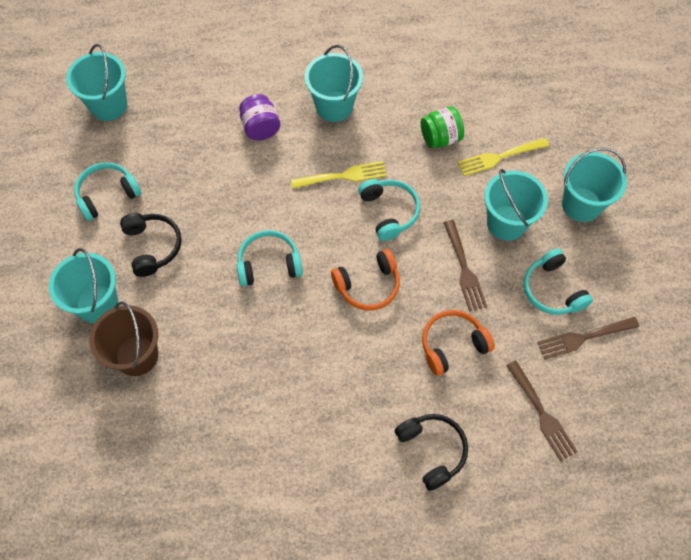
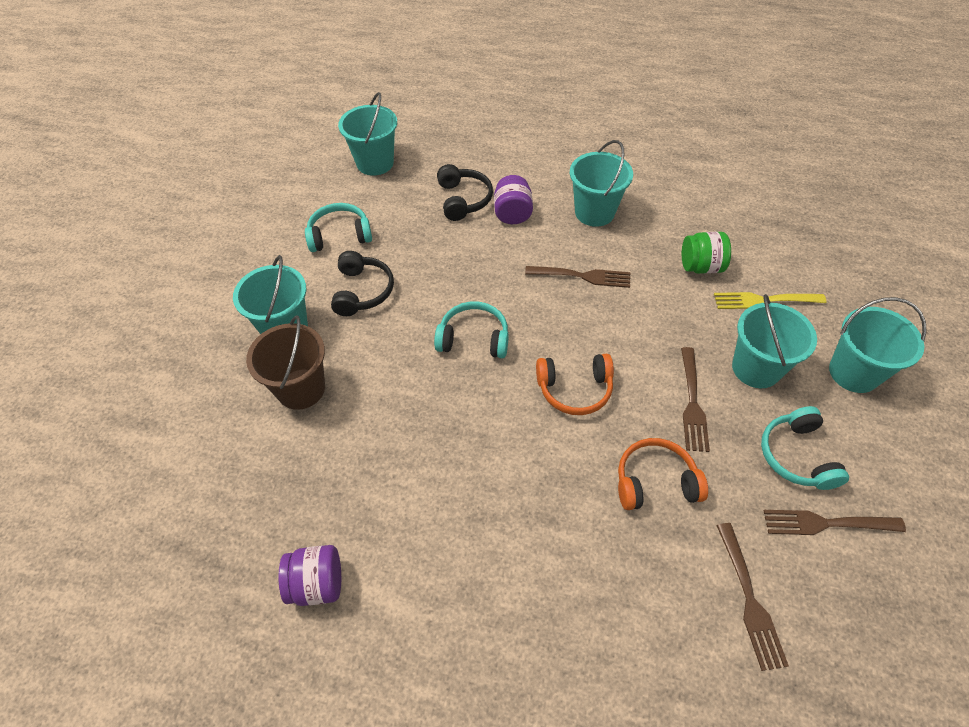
camera: 20 degrees right, 10 degrees down
yellow fork [291,161,387,189] -> brown fork [525,266,630,288]
turquoise headphones [358,179,420,241] -> none
black headphones [395,414,468,491] -> black headphones moved to [437,164,493,221]
none -> purple jar [279,545,341,606]

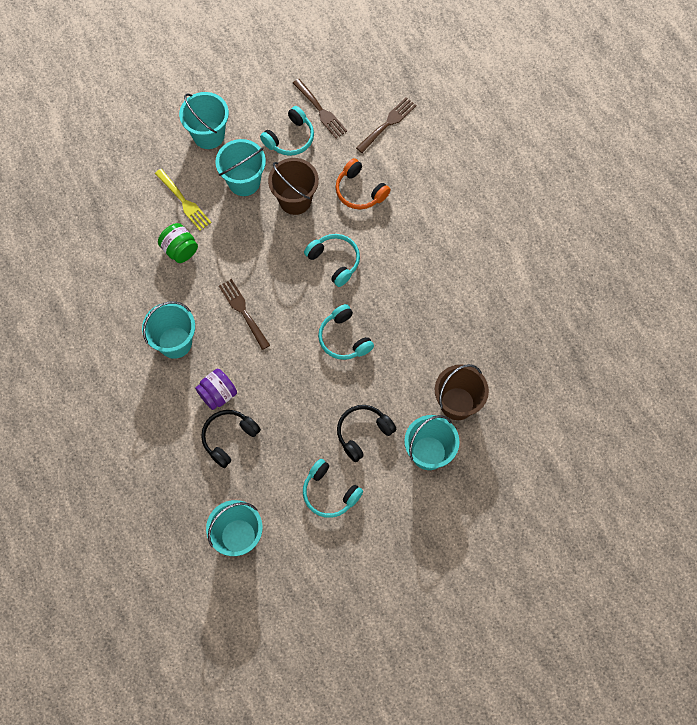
camera: 130 degrees left, 15 degrees up
purple jar [279,545,341,606] -> none
orange headphones [536,354,614,415] -> turquoise headphones [304,234,360,287]
brown fork [681,347,710,452] -> brown bucket [268,158,319,215]

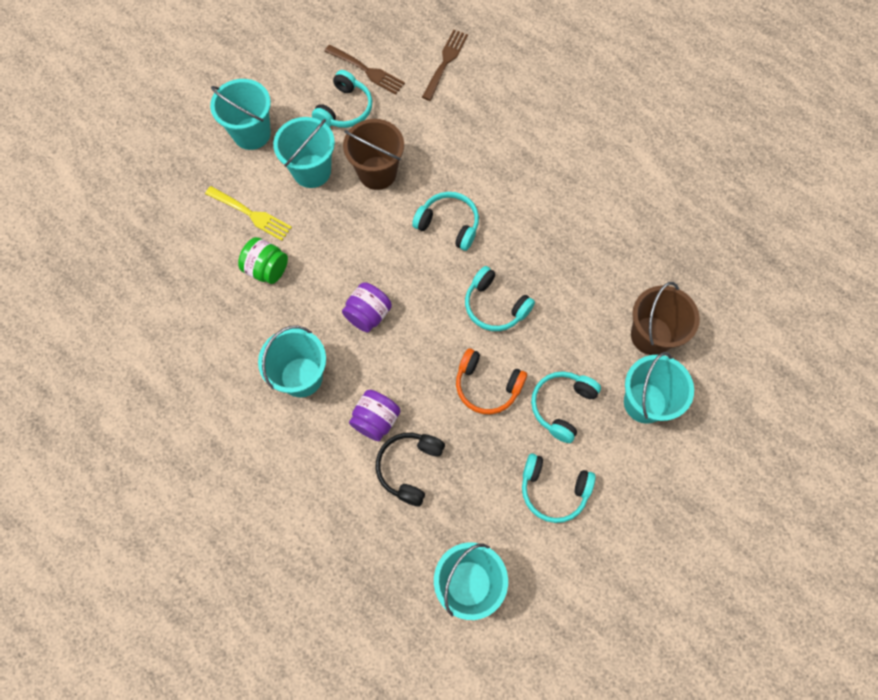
camera: 20 degrees left, 0 degrees up
brown fork [219,279,270,350] -> purple jar [342,282,392,332]
orange headphones [336,158,390,209] -> orange headphones moved to [456,348,527,414]
black headphones [337,405,397,462] -> turquoise headphones [531,371,601,443]

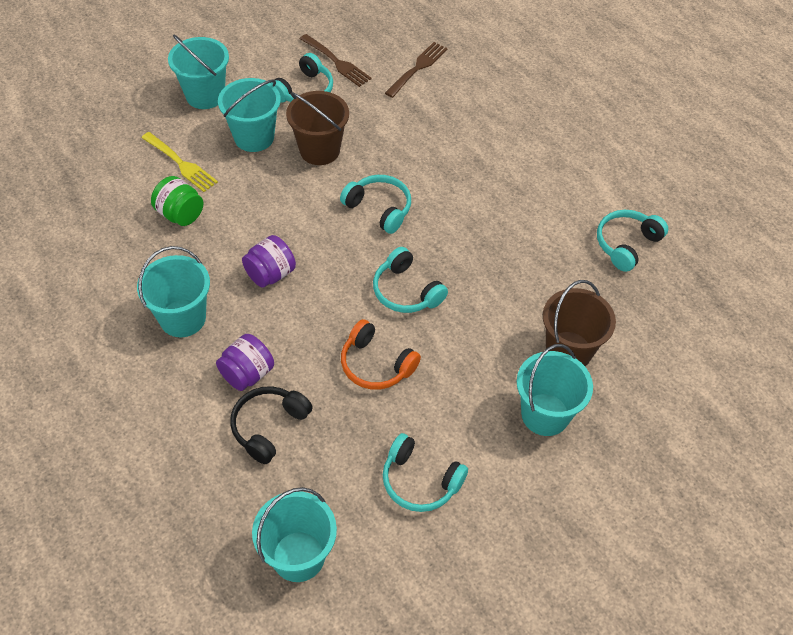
camera: 10 degrees right, 15 degrees down
turquoise headphones [531,371,601,443] -> turquoise headphones moved to [597,210,668,272]

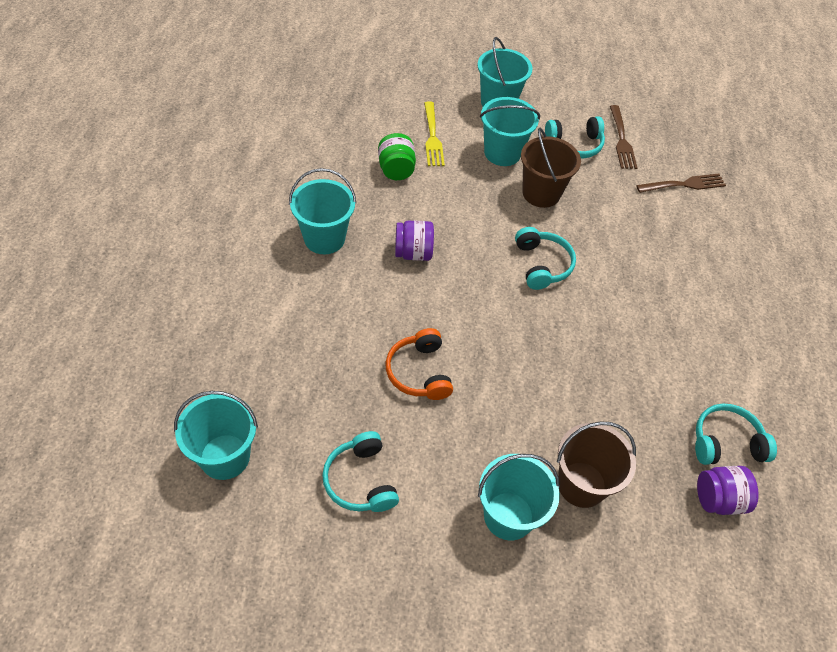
camera: 40 degrees right, 0 degrees up
purple jar [216,334,274,391] -> purple jar moved to [697,466,758,515]
black headphones [230,386,313,464] -> none
turquoise headphones [373,247,448,313] -> none

